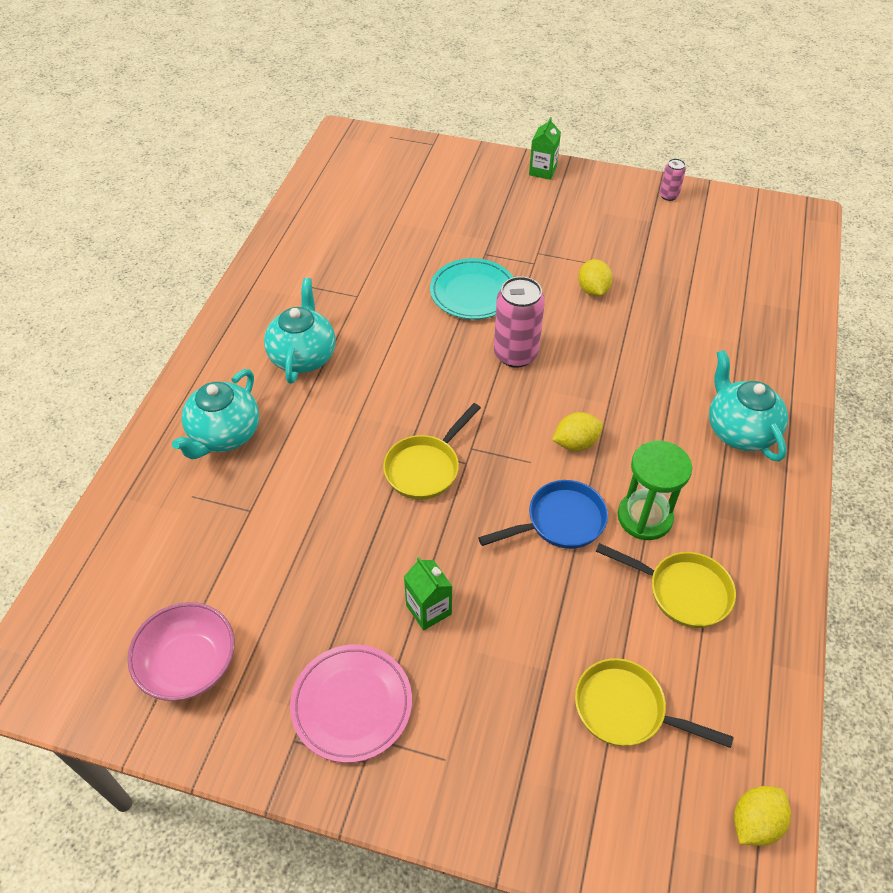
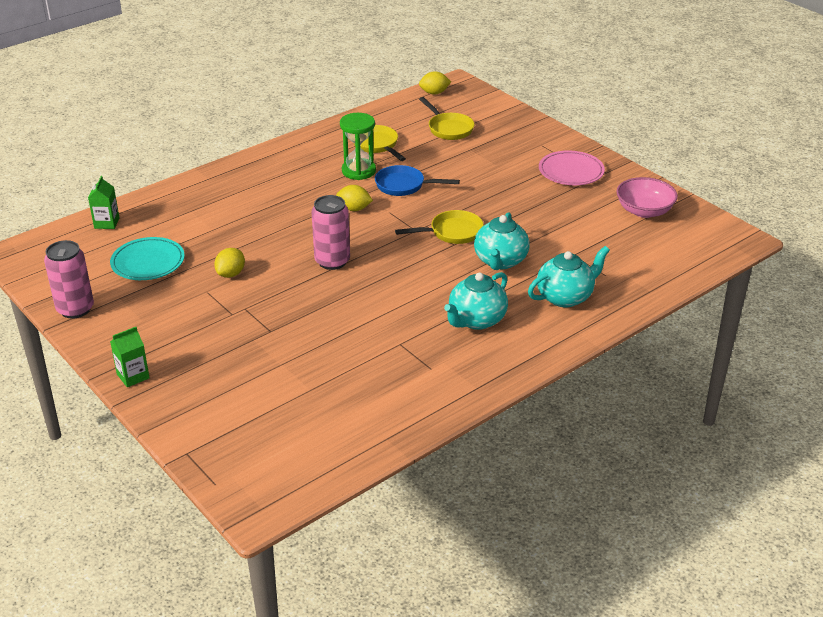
camera: 145 degrees left, 15 degrees down
green carton [404,557,452,631] -> green carton moved to [88,176,120,229]
turquoise plate [430,258,513,319] -> turquoise plate moved to [110,237,185,280]
pink can [660,158,686,201] -> pink can [44,240,94,319], size x1.95
turquoise teapot [709,350,788,461] -> turquoise teapot moved to [474,212,530,270]

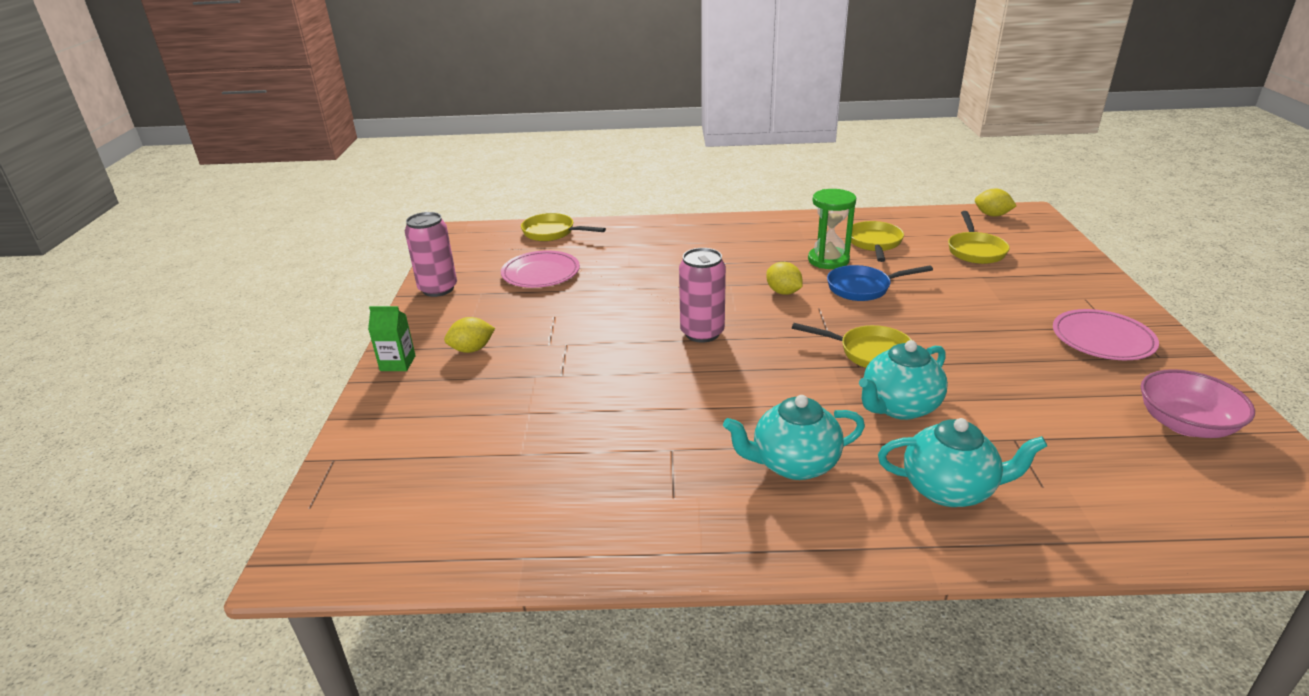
camera: 40 degrees right, 5 degrees down
green carton [88,176,120,229] -> yellow pan [521,213,606,241]
turquoise plate [110,237,185,280] -> pink plate [501,250,580,288]
yellow lemon [214,248,245,278] -> yellow lemon moved to [444,317,495,353]
blue pan [375,165,460,196] -> blue pan turned 60 degrees counterclockwise [827,265,933,301]

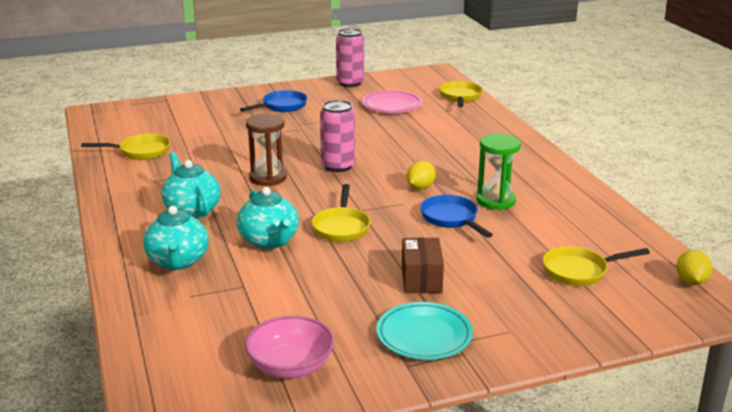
camera: 70 degrees right, 5 degrees down
green carton [368,306,416,371] -> none
yellow lemon [444,317,495,353] -> blue pan [240,90,307,112]
yellow pan [851,221,904,262] -> yellow pan moved to [81,134,170,160]
turquoise teapot [859,340,948,420] -> turquoise teapot turned 150 degrees counterclockwise [237,187,299,249]
pink plate [1053,309,1159,360] -> turquoise plate [376,302,473,360]
none -> brown hourglass [246,114,287,186]
none -> brown box [402,237,444,293]

